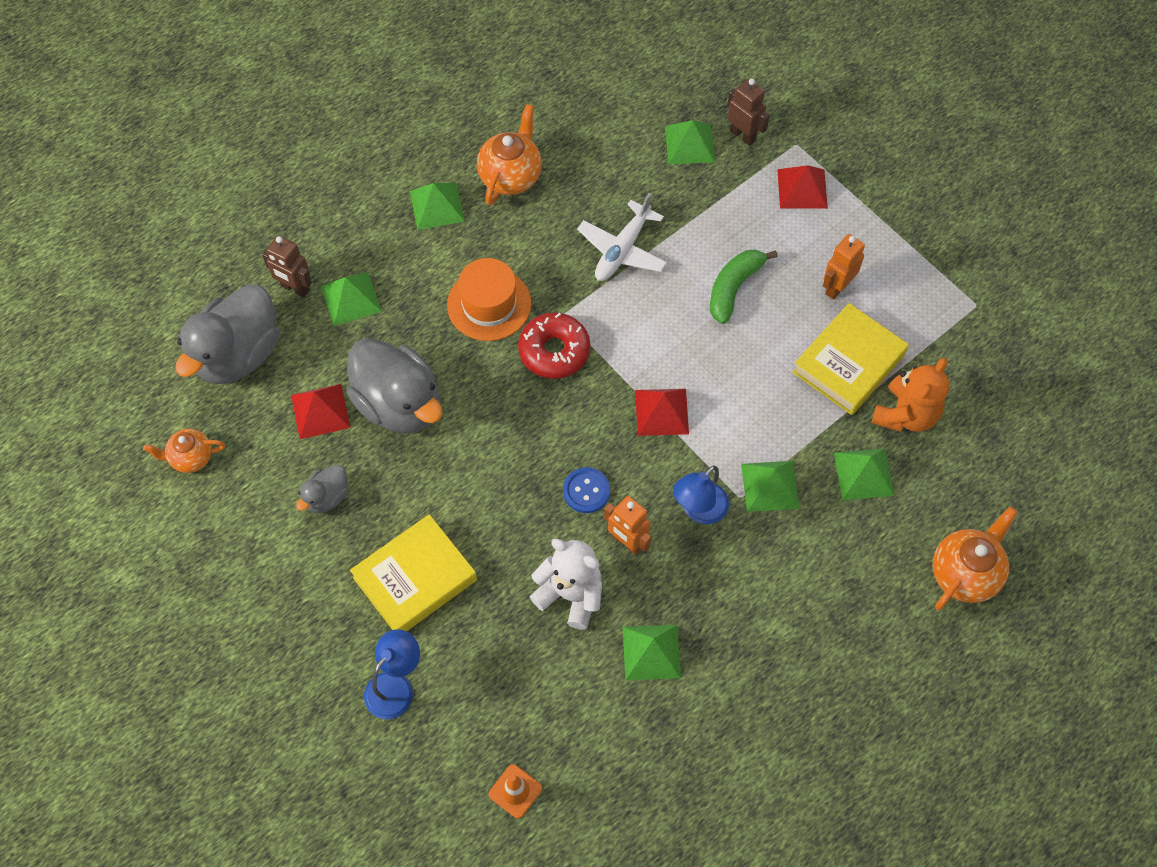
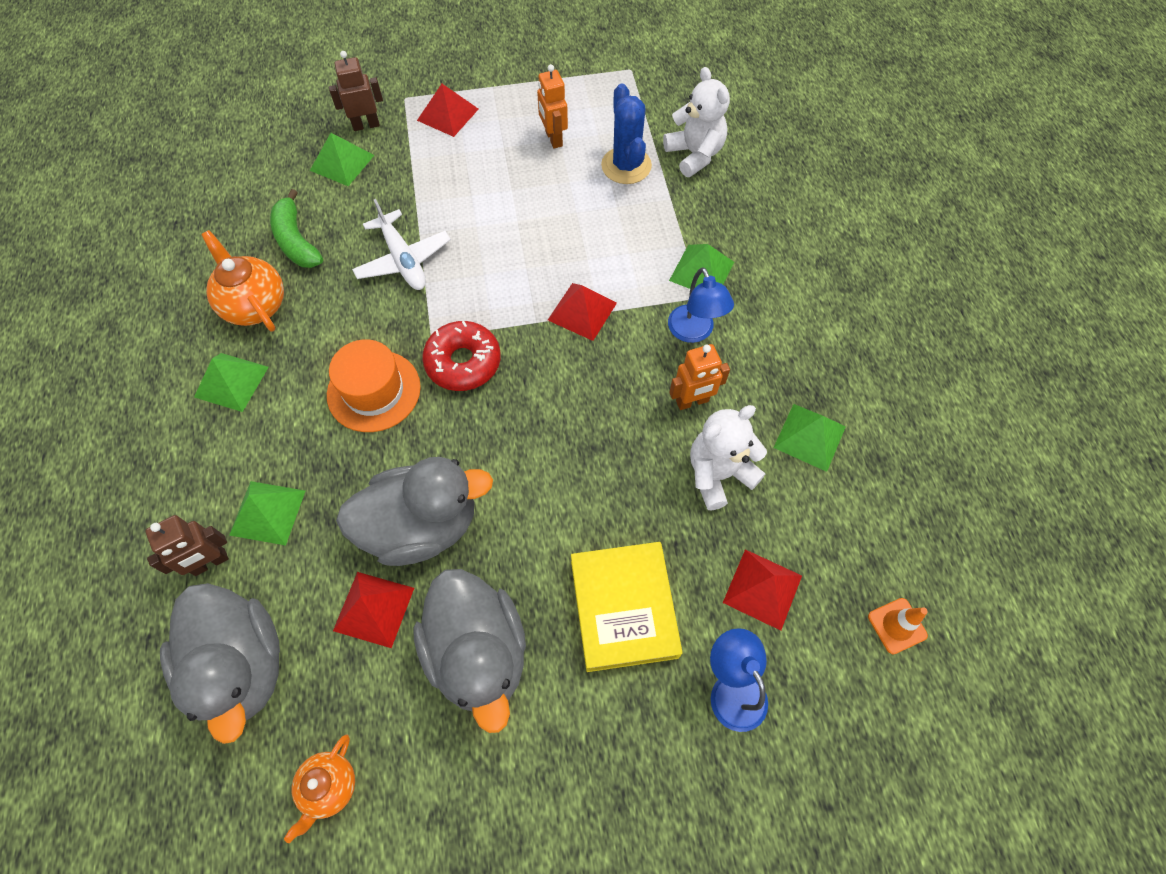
camera: 60 degrees left, 0 degrees up
grey duck [296,465,348,513] -> grey duck [413,569,526,733], size x2.09
blue button [563,467,610,513] -> none
green banana [710,250,777,324] -> green banana moved to [270,189,323,268]
yellow book [792,303,909,415] -> blue cactus [601,84,652,184]
green pyramid [834,449,894,500] -> none
orange teddy bear [872,358,949,432] -> white teddy bear [663,67,730,177]
orange teapot [933,506,1018,611] -> none
none -> red pyramid [723,549,802,631]

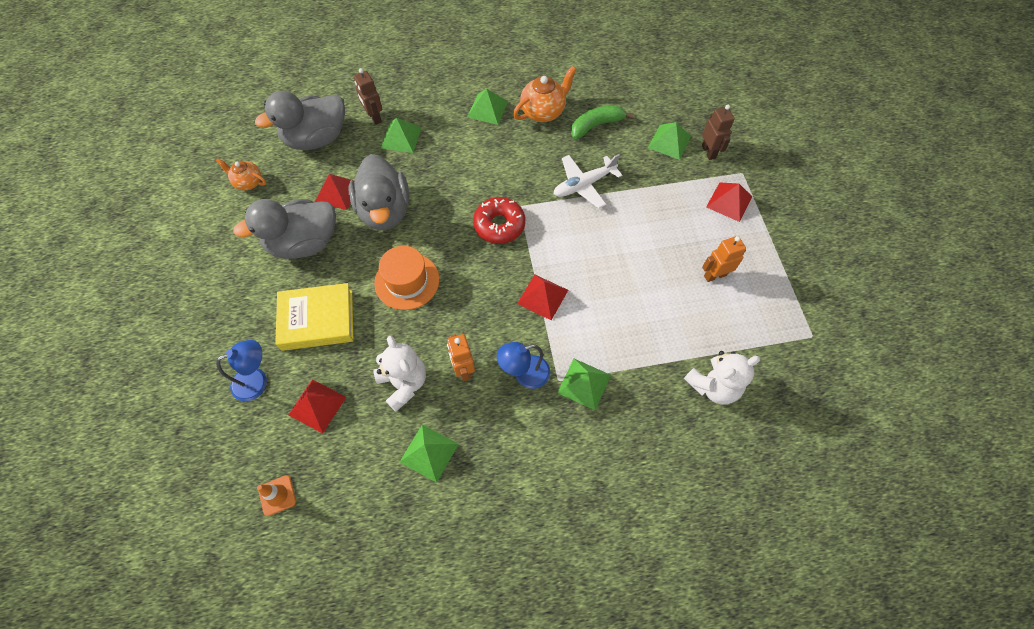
camera: 90 degrees right, 0 degrees up
orange hat [327,339,421,432] -> orange hat moved to [374,246,440,310]
blue cactus [601,84,652,184] -> none

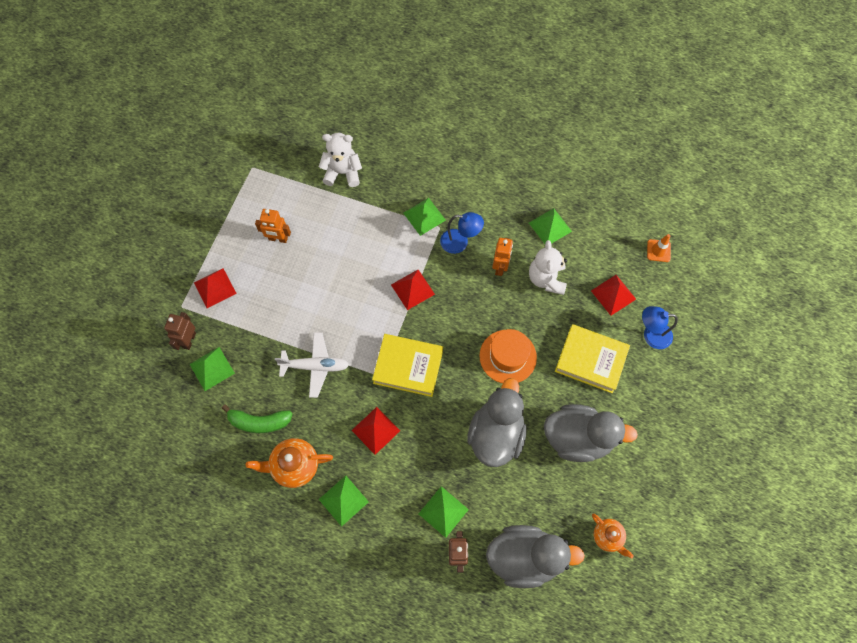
camera: 150 degrees left, 5 degrees up
red pyramid [315,174,354,210] -> red pyramid moved to [352,407,400,455]
red donut [473,197,526,244] -> yellow book [372,334,443,397]

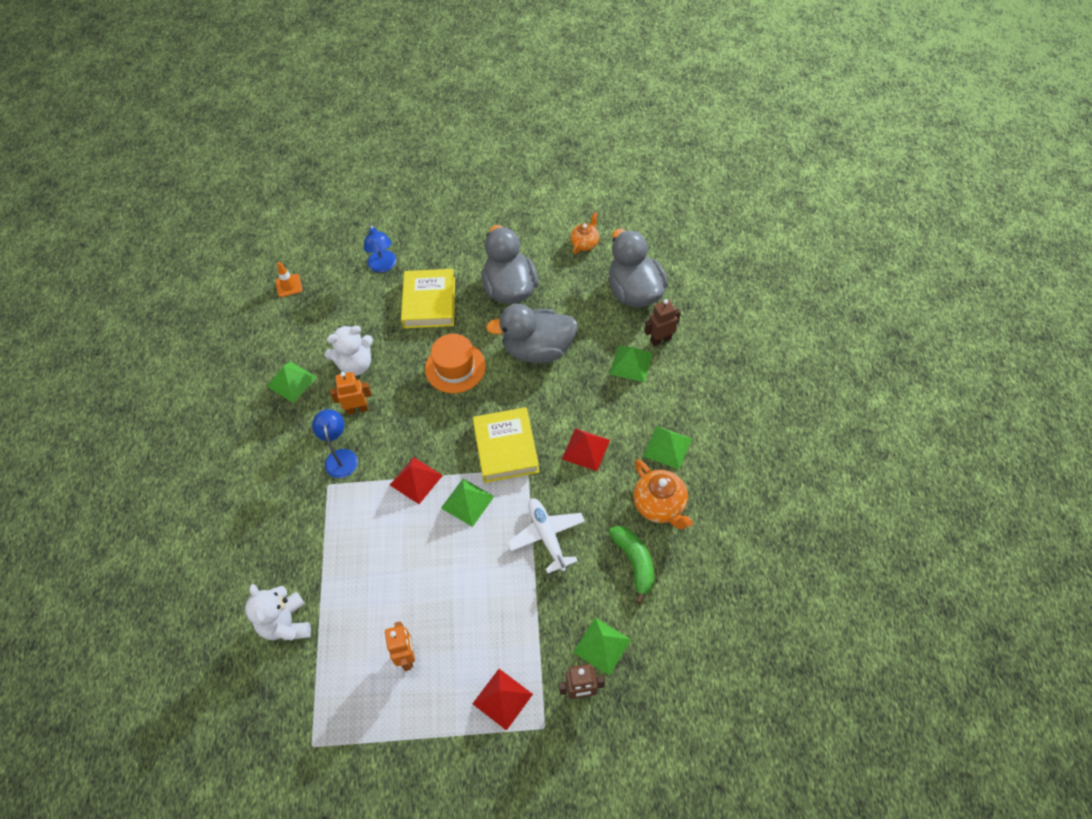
camera: 110 degrees left, 10 degrees down
green pyramid [403,198,446,236] -> green pyramid moved to [441,479,494,527]
red pyramid [591,275,636,316] -> none

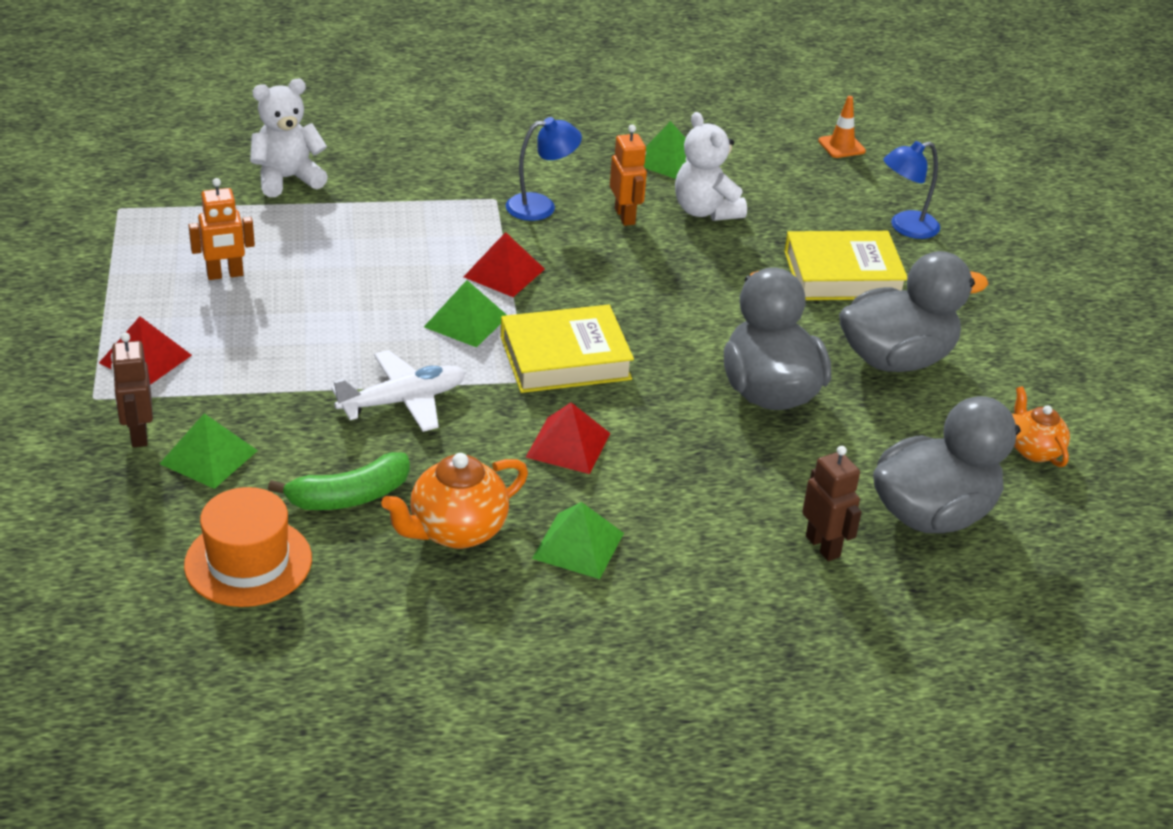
camera: 80 degrees right, 20 degrees down
orange hat [425,334,486,393] -> orange hat moved to [184,487,312,607]
orange teapot [570,212,599,254] -> orange teapot turned 135 degrees counterclockwise [1014,386,1070,467]
green pyramid [609,346,653,382] -> none

